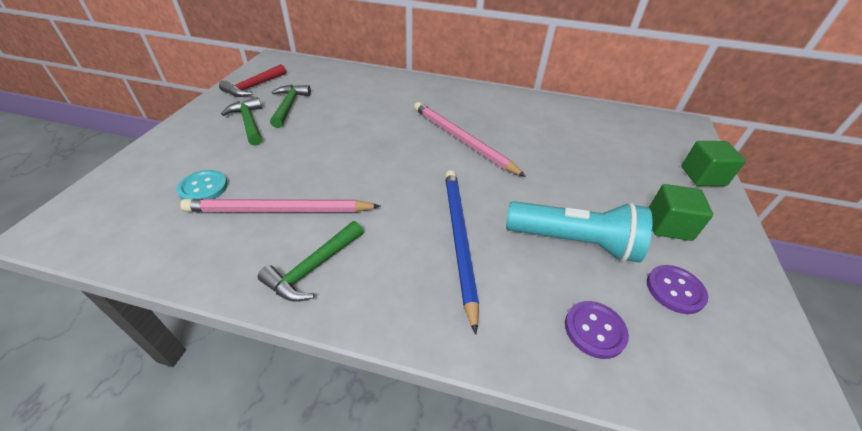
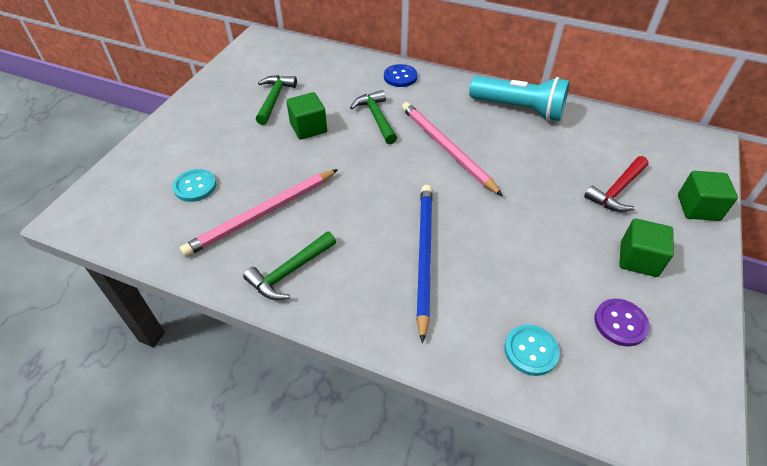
camera: 10 degrees right, 5 degrees up
pink pencil [180,199,381,212] -> pink pencil turned 45 degrees counterclockwise [180,169,338,257]
red hammer [219,64,286,97] -> red hammer moved to [584,156,649,212]
green hammer [221,97,262,146] -> green hammer moved to [350,90,397,144]
turquoise flashlight [506,201,653,263] -> turquoise flashlight moved to [469,76,570,121]
purple button [565,301,629,359] -> turquoise button [504,325,560,376]
none -> green cube [286,92,327,140]
none -> blue button [384,64,417,87]

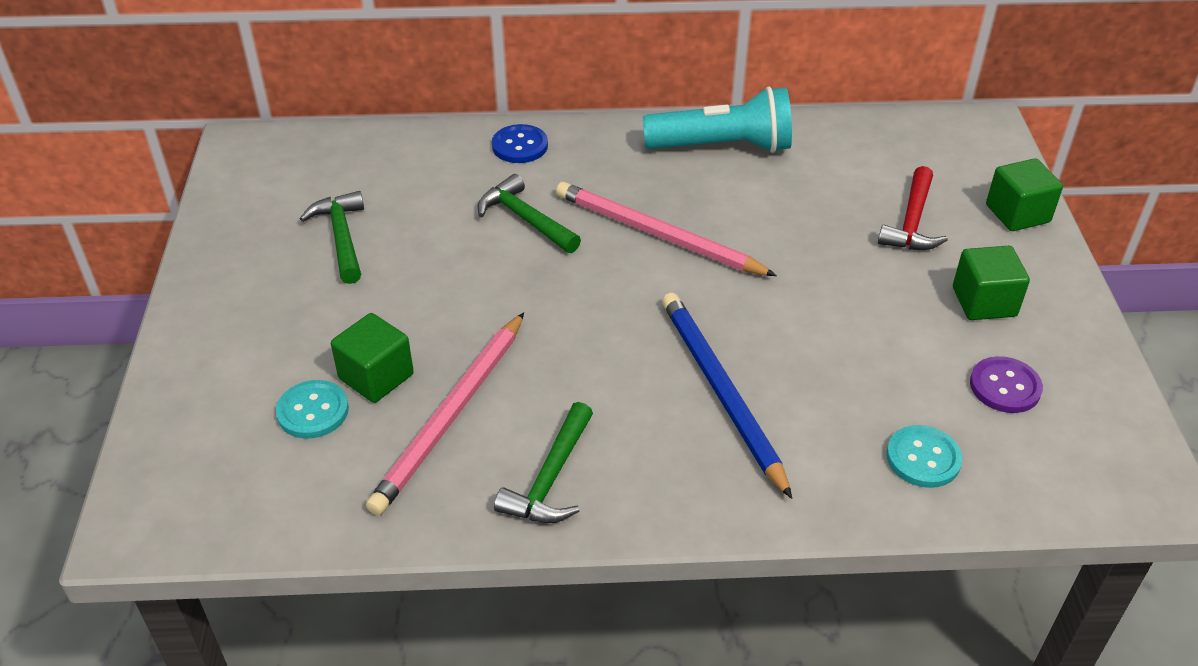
camera: 25 degrees left, 5 degrees down
green cube [286,92,327,140] -> green cube moved to [331,313,414,403]

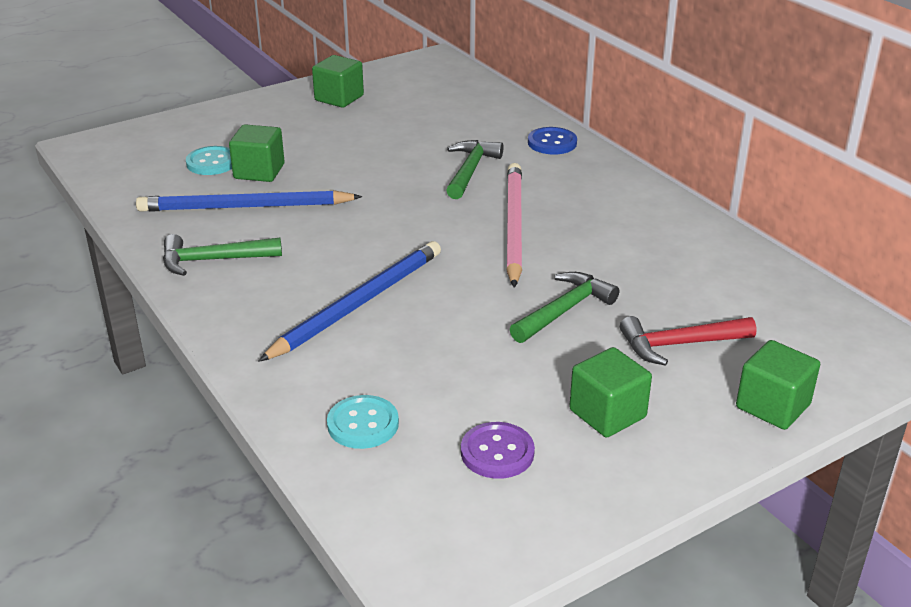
camera: 60 degrees right, 10 degrees down
green hammer [300,191,364,284] -> green hammer moved to [510,272,619,343]
pink pencil [366,312,524,515] -> blue pencil [136,190,362,212]
turquoise flashlight [643,86,792,153] -> none
none -> green cube [312,55,364,108]

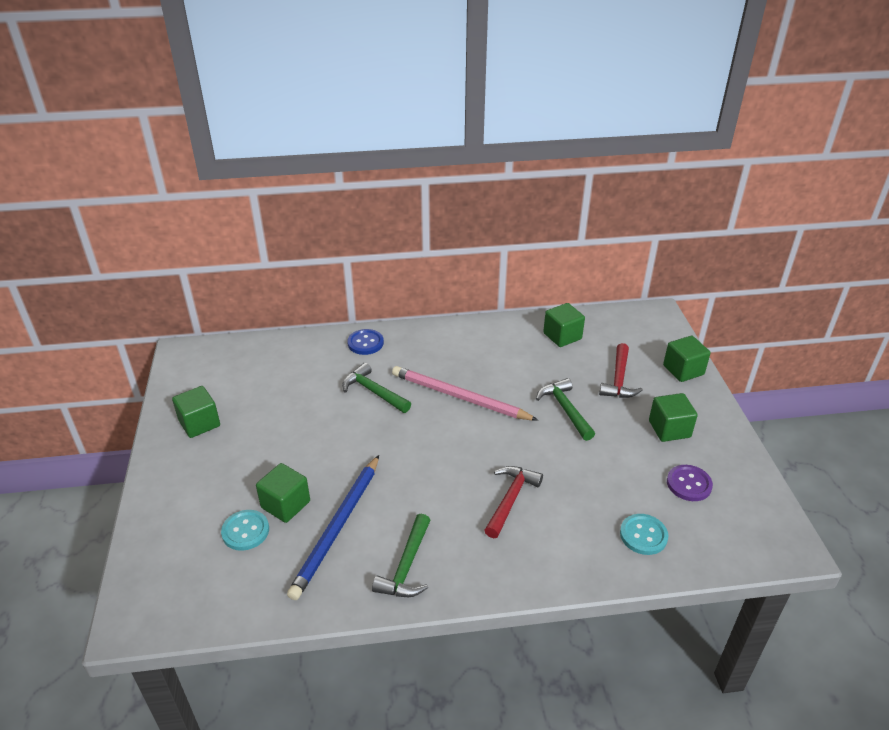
camera: 65 degrees left, 5 degrees up
blue pencil [258,241,441,362] -> red hammer [484,466,543,538]
none -> green cube [543,303,585,347]

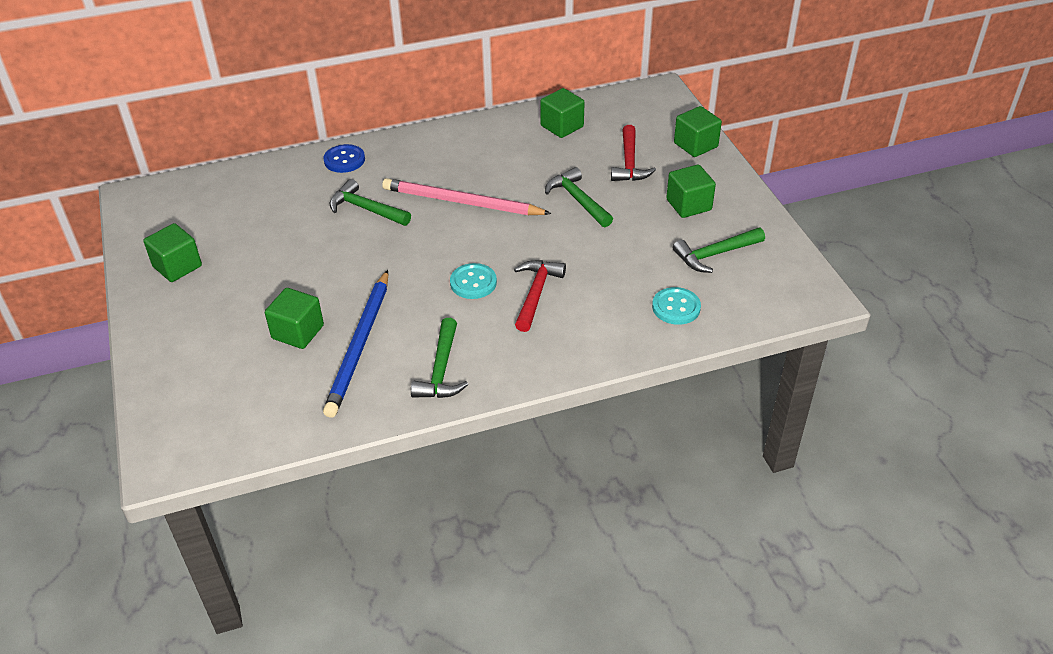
camera: 10 degrees left, 5 degrees up
turquoise button [221,510,269,551] -> turquoise button moved to [450,263,497,299]
purple button [667,465,713,501] -> green hammer [673,228,765,273]

